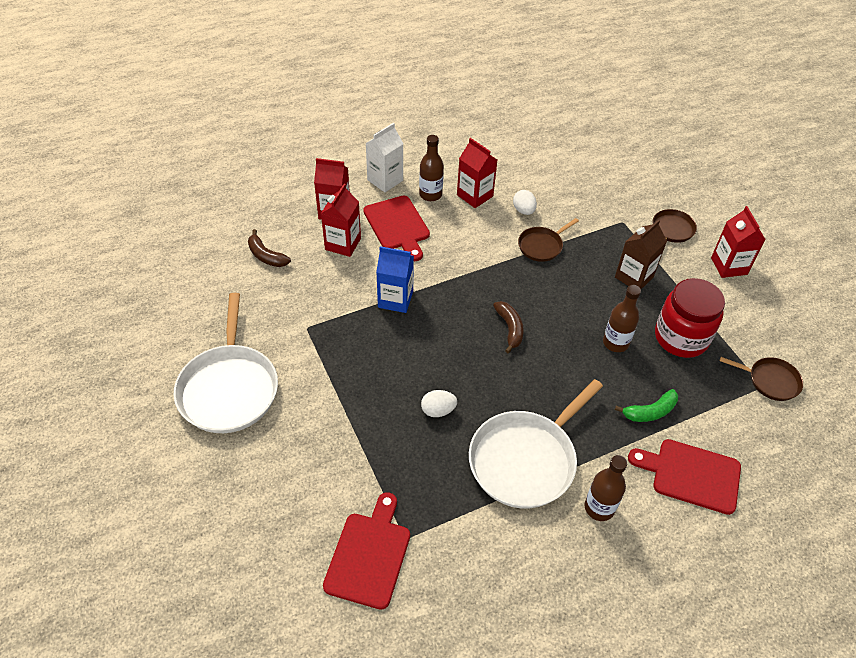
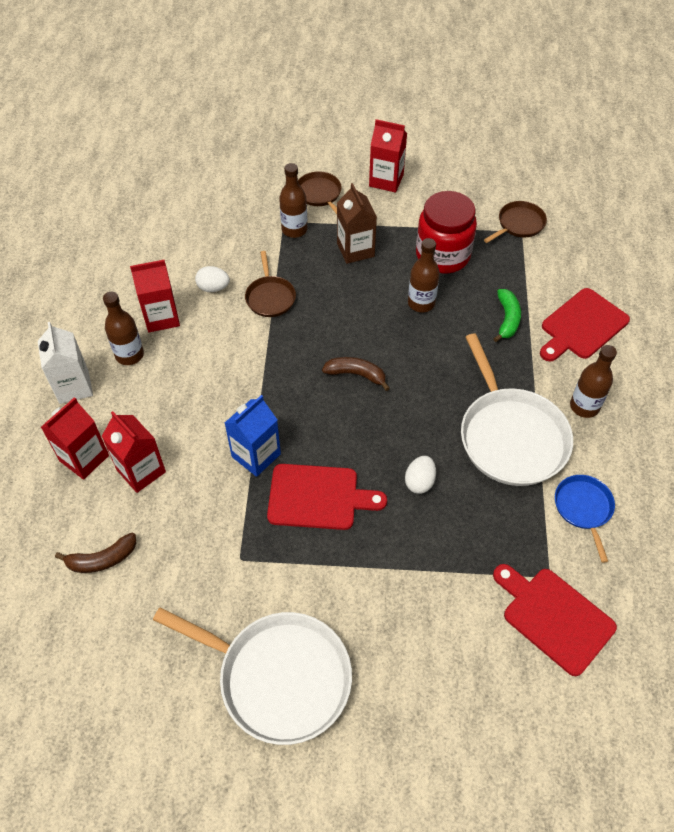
camera: 60 degrees left, 5 degrees up
red cutting board [363,195,430,261] -> red cutting board moved to [267,464,387,530]
none -> brown bottle [279,163,307,238]
none -> blue pan [555,475,615,563]

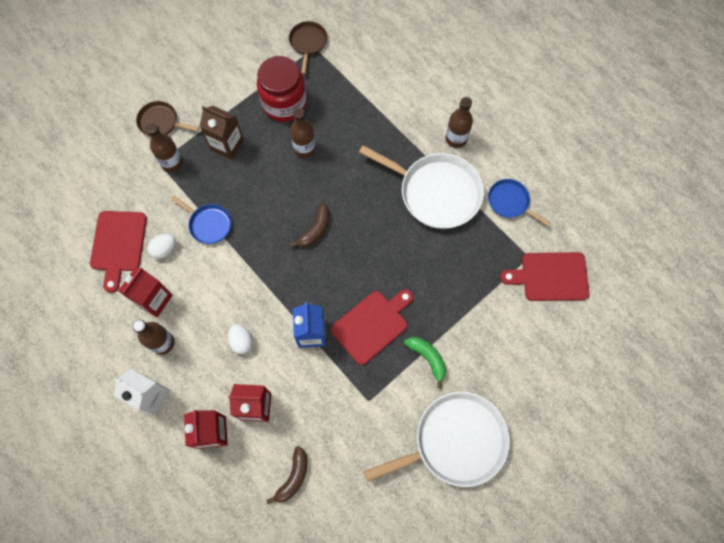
camera: 45 degrees left, 15 degrees up
brown pan [245,251,296,317] -> blue pan [171,196,231,244]
brown banana [322,357,390,391] -> brown banana turned 150 degrees clockwise [290,203,329,247]
red carton [369,119,407,193] -> none
white egg [405,456,436,494] -> white egg moved to [228,324,253,354]
green banana [493,289,521,342] -> green banana moved to [404,337,446,388]
red cutting board [540,288,630,361] -> red cutting board moved to [90,211,147,293]

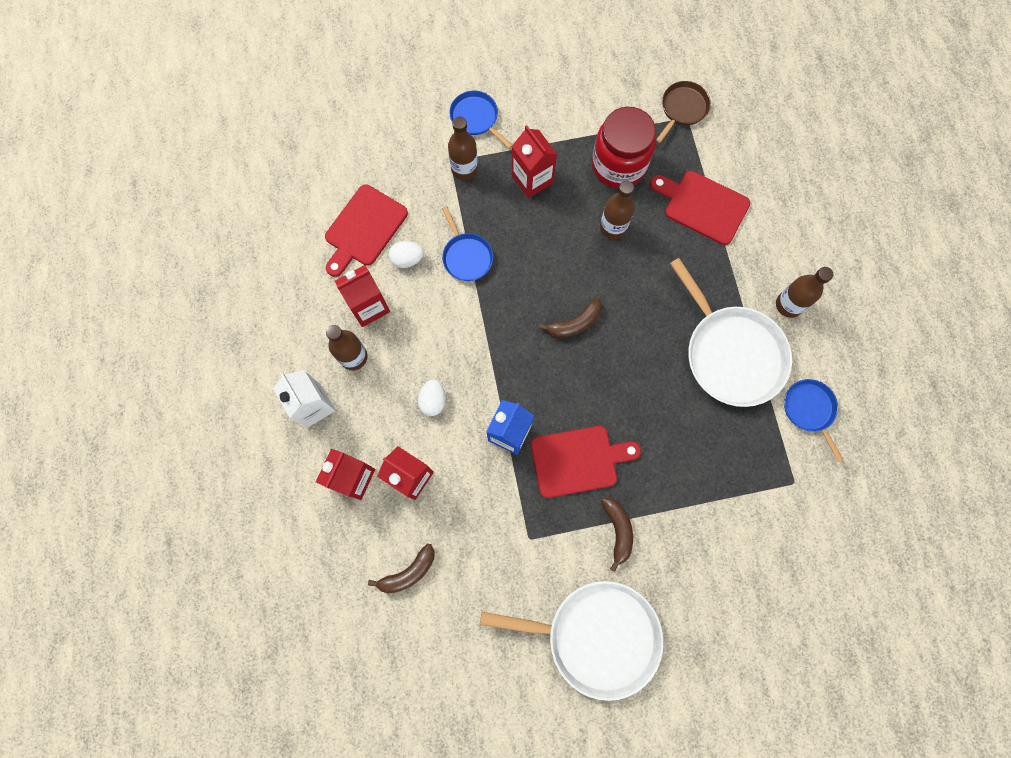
camera: 30 degrees right, 5 degrees up
brown pan [136,101,199,137] -> blue pan [449,91,512,149]
brown carton [199,106,244,160] -> red carton [512,125,557,198]
green banana [404,337,446,388] -> brown banana [601,498,633,572]
red cutting board [500,252,590,301] -> red cutting board moved to [650,171,750,245]

